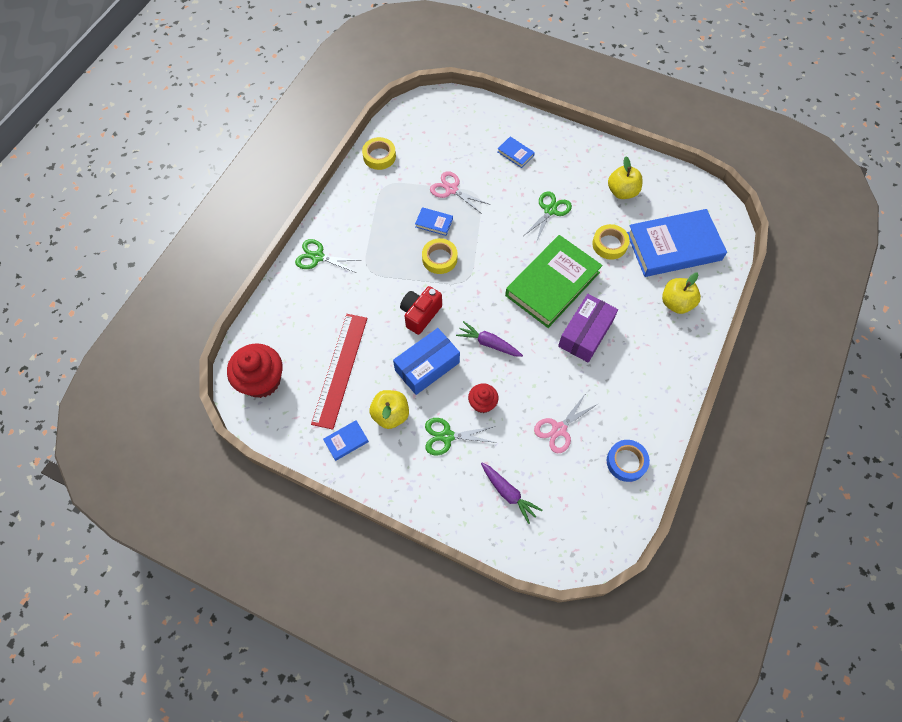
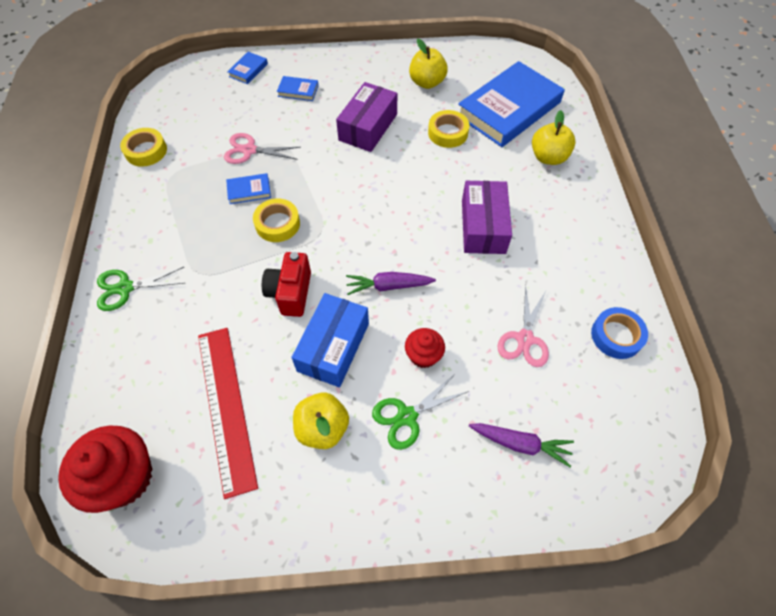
camera: 30 degrees left, 5 degrees down
blue book [323,420,369,461] -> blue book moved to [227,52,268,84]
green book [505,235,603,328] -> none
green scissors [523,191,572,243] -> purple box [336,82,398,152]

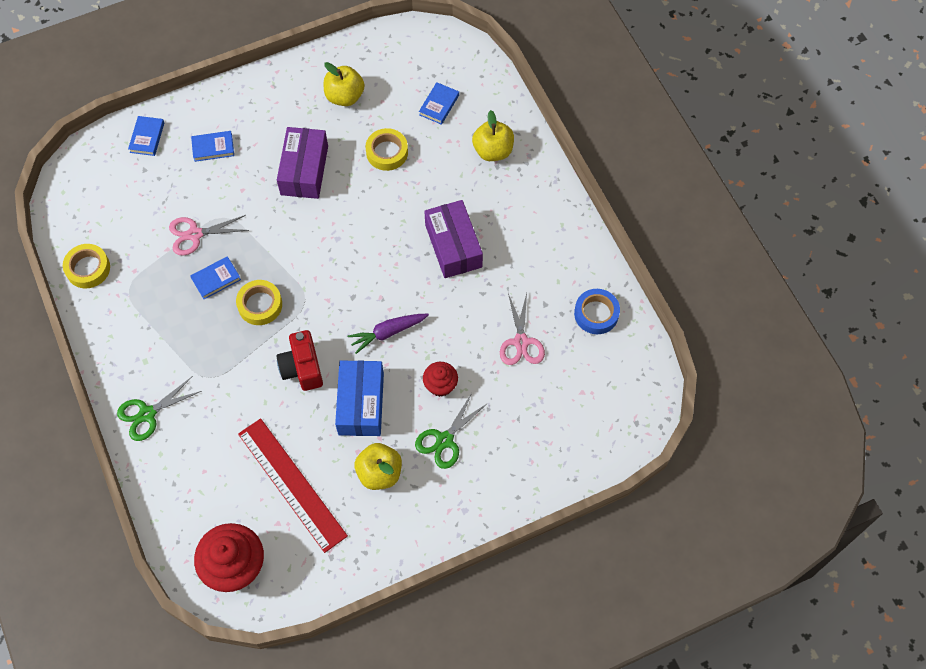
camera: 20 degrees left, 5 degrees up
blue book [458,61,565,147] -> blue book [419,82,459,125], size x0.41
purple carrot [469,423,574,467] -> none

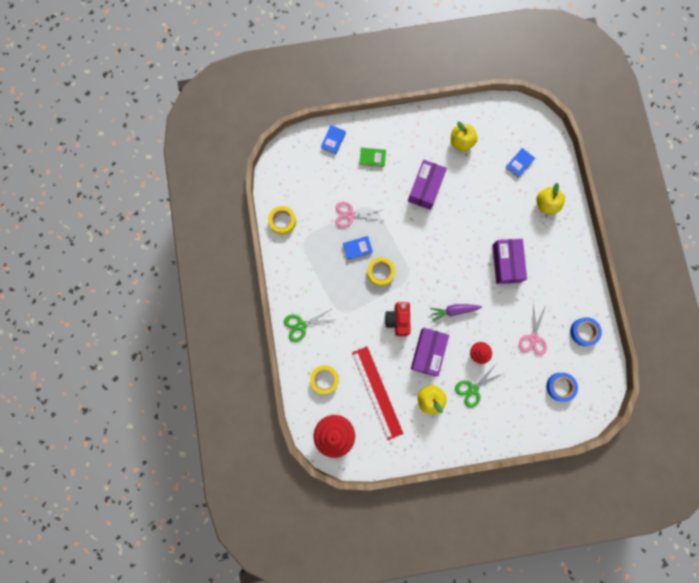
camera: 15 degrees right, 15 degrees up
blue book [191,131,234,162] -> green book [359,148,386,167]
blue box [335,360,384,436] -> purple box [411,328,449,376]
yellow tape [365,128,408,171] -> yellow tape moved to [310,365,339,394]
none -> blue tape [546,373,578,402]

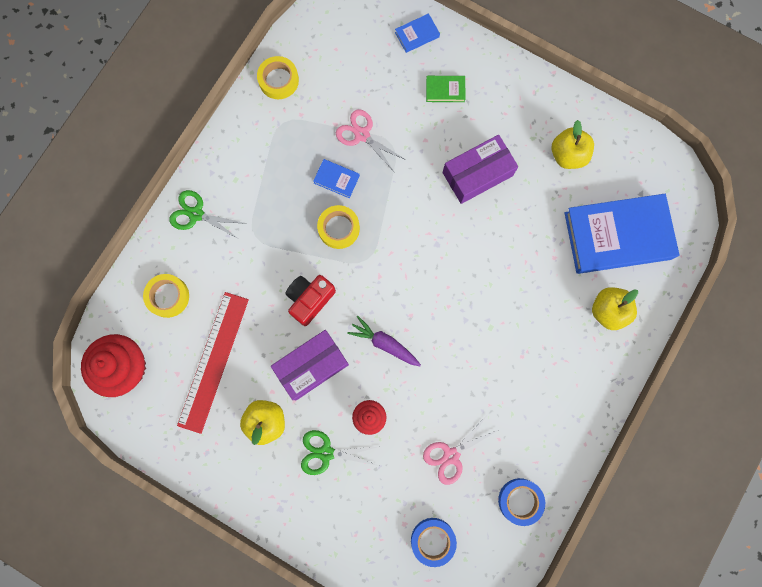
camera: 40 degrees right, 0 degrees up
green book [359,148,386,167] -> green book turned 45 degrees counterclockwise [426,76,466,102]
purple box [493,239,527,284] -> none
blue book [505,148,535,178] -> blue book [565,194,679,274], size x2.46

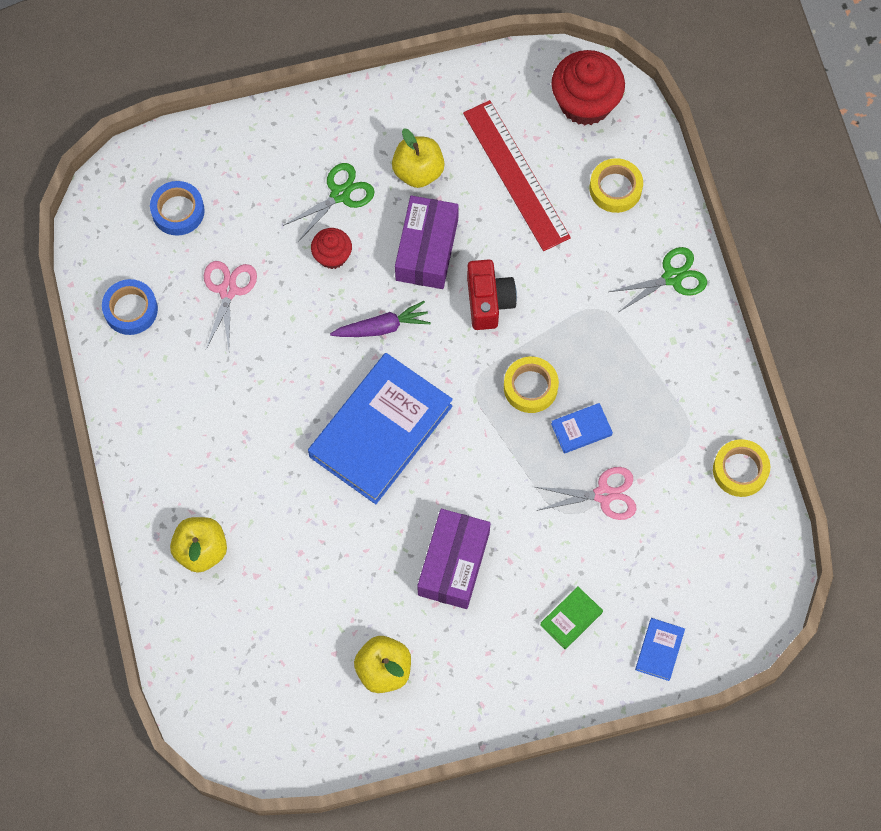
camera: 135 degrees right, 10 degrees down
blue book [565,194,679,274] -> blue book moved to [308,353,453,504]

